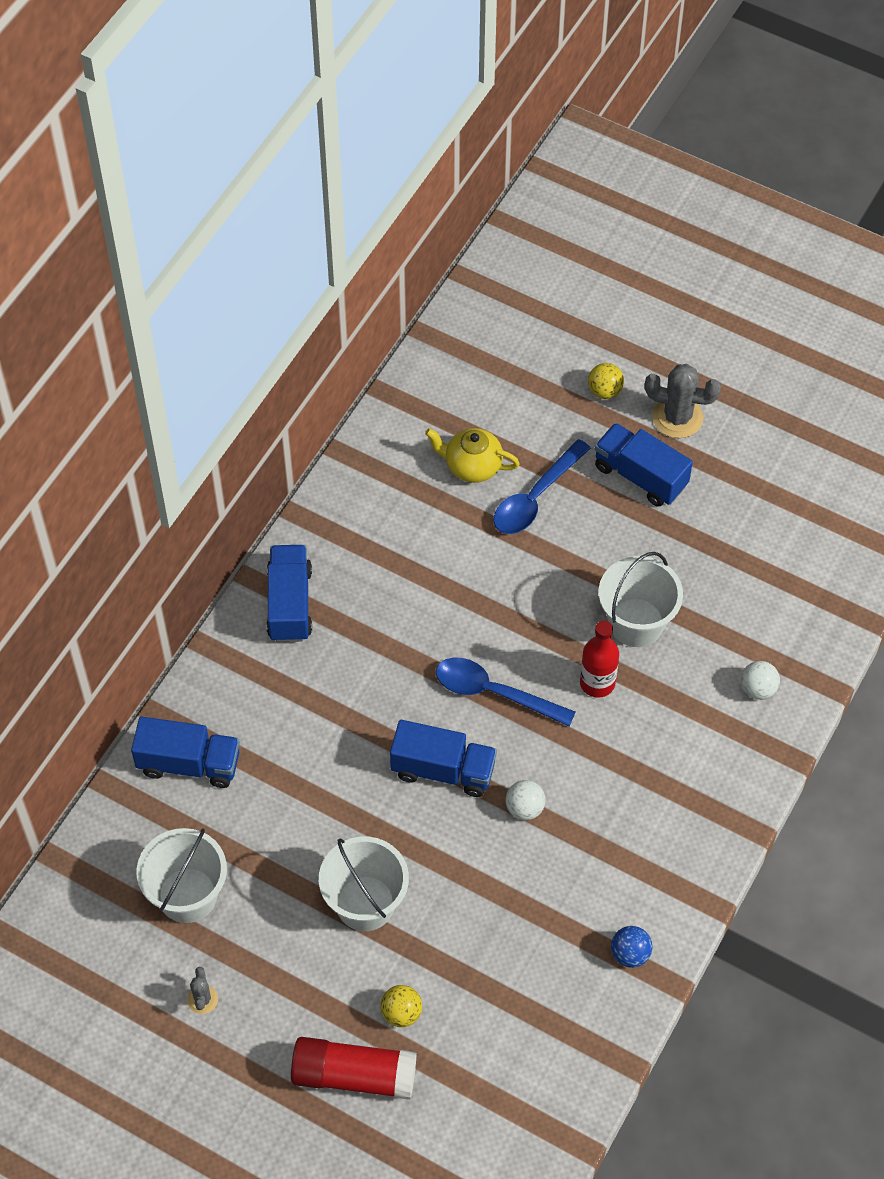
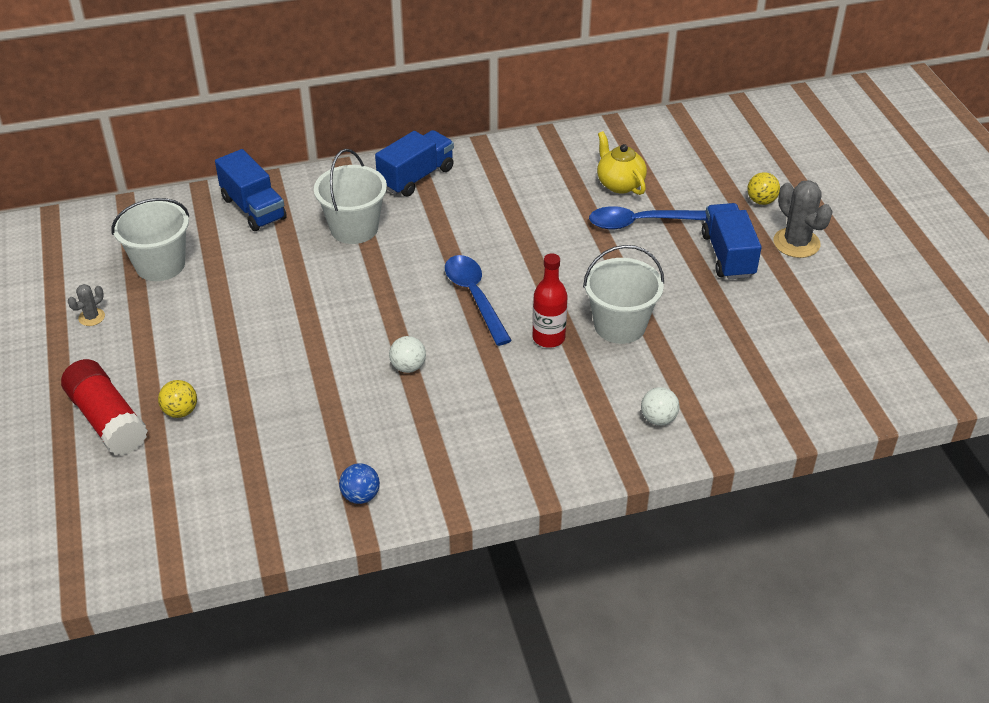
camera: 45 degrees right, 15 degrees down
white bucket [319,837,409,931] -> white bucket moved to [314,149,387,244]
blue truck [390,720,497,797] -> none

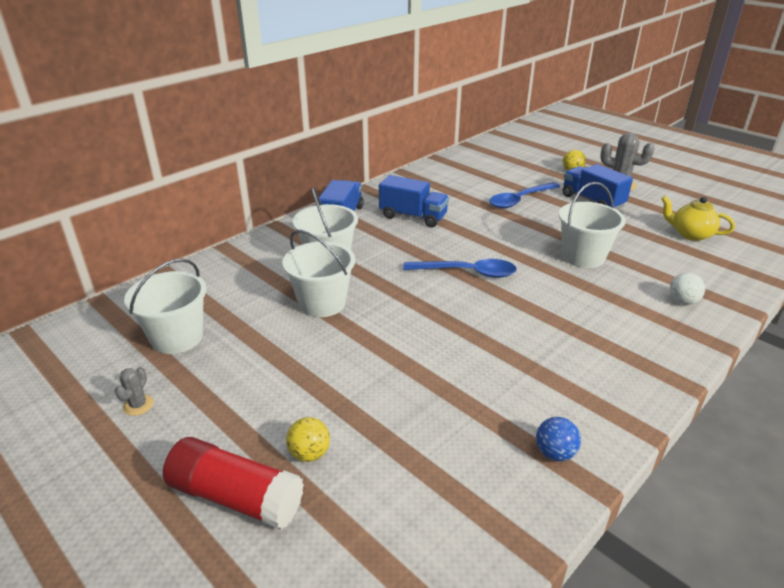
camera: 30 degrees left, 10 degrees down
blue truck [215,149,287,231] -> blue truck moved to [379,175,449,227]
white ball [389,336,426,373] -> none
blue spoon [445,255,512,346] -> blue spoon turned 150 degrees clockwise [403,259,517,278]
red bottle [533,253,567,348] -> none
yellow teapot [597,131,647,195] -> yellow teapot moved to [661,196,735,241]
none -> white bucket [282,230,355,317]

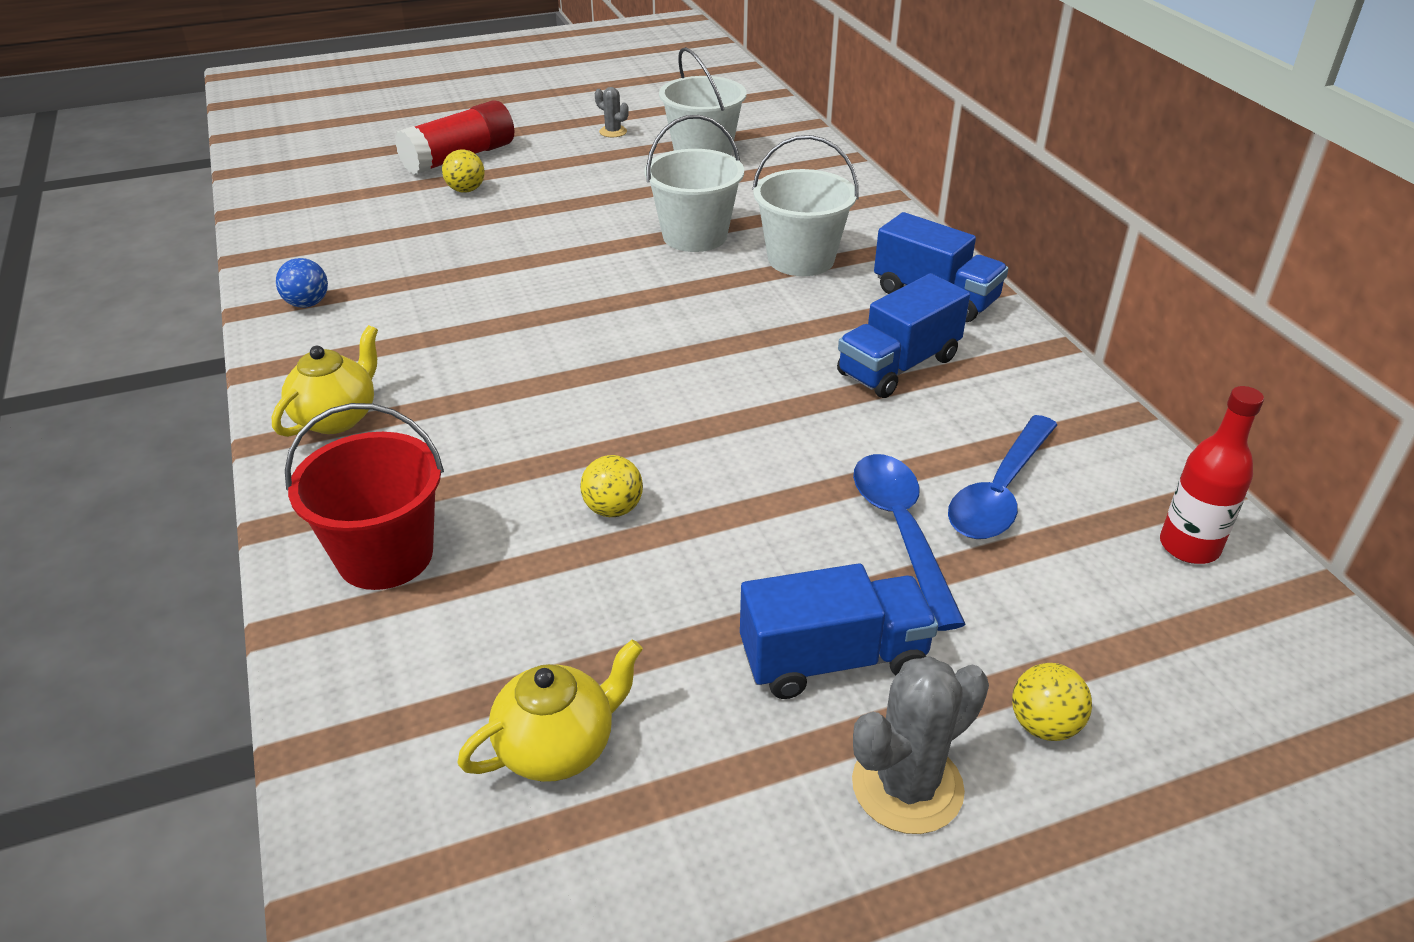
camera: 115 degrees right, 5 degrees up
blue spoon [403,259,517,278] -> blue spoon moved to [948,415,1057,539]
white bucket [559,182,626,268] -> yellow ball [580,455,643,517]
white ball [670,273,705,305] -> red bucket [285,403,444,590]
none -> yellow teapot [272,325,378,437]
none -> red bottle [1160,386,1264,564]

